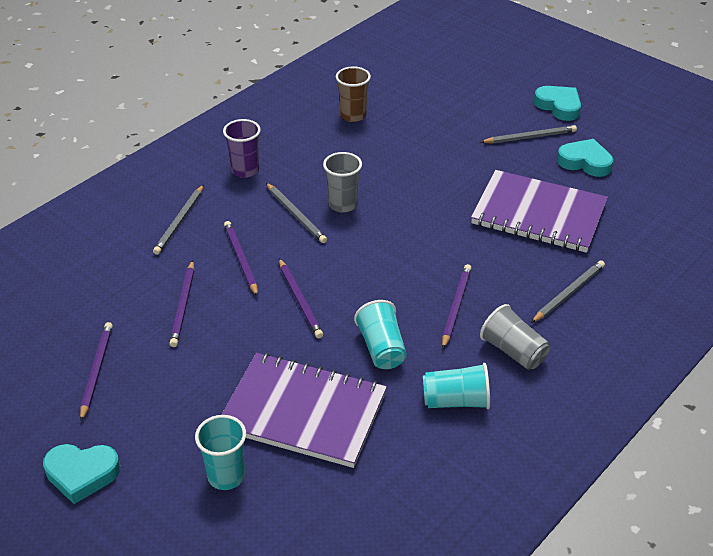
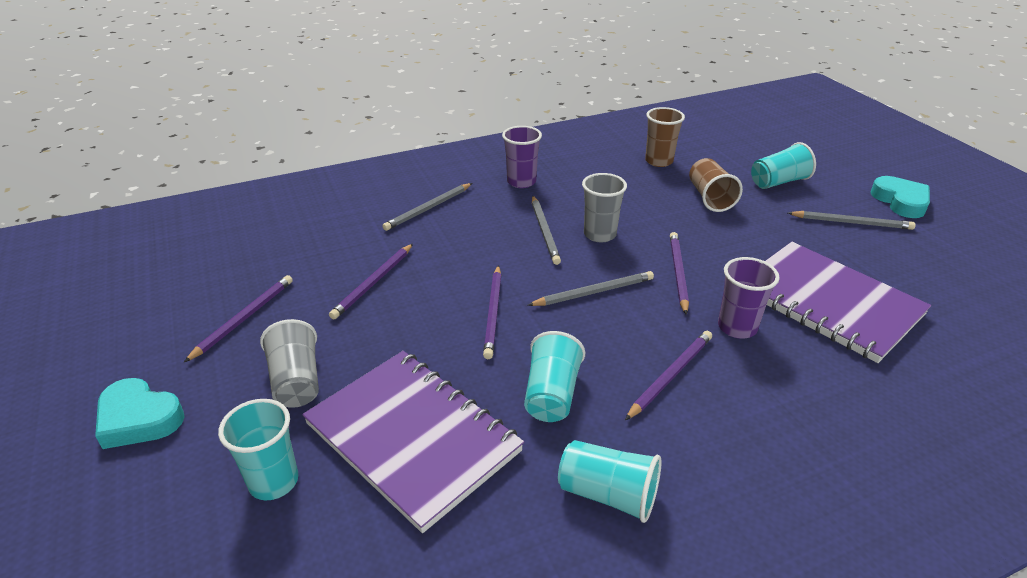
camera: 25 degrees right, 5 degrees down
purple pencil [224,221,258,297] -> purple pencil moved to [670,232,689,315]
grey cup [480,304,550,370] -> grey cup moved to [260,319,319,408]
grey pencil [531,260,605,323] -> grey pencil moved to [528,271,654,306]
turquoise heart [557,139,613,177] -> none
none -> brown cup [689,158,743,212]
none -> purple cup [718,257,780,339]
none -> turquoise cup [751,142,816,189]

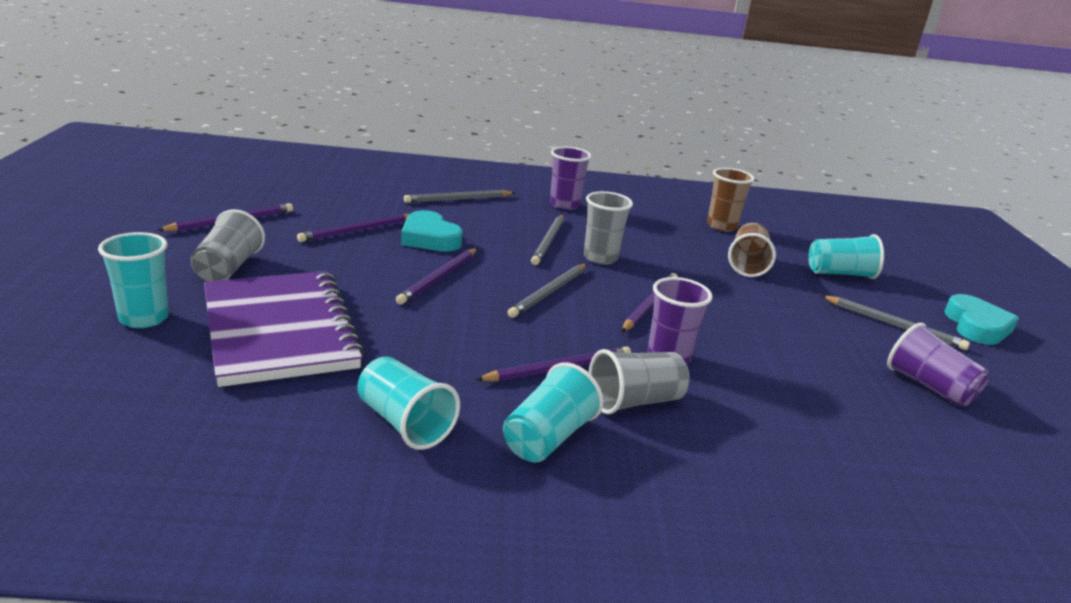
camera: 20 degrees right, 10 degrees down
turquoise heart [95,378,185,449] -> turquoise heart moved to [401,210,462,252]
turquoise cup [524,331,585,422] -> turquoise cup moved to [503,362,604,463]
grey pencil [528,271,654,306] -> grey pencil turned 120 degrees clockwise [508,264,587,318]
purple notebook [765,242,931,363] -> none
none -> grey cup [589,349,689,414]
none -> purple cup [887,323,989,407]

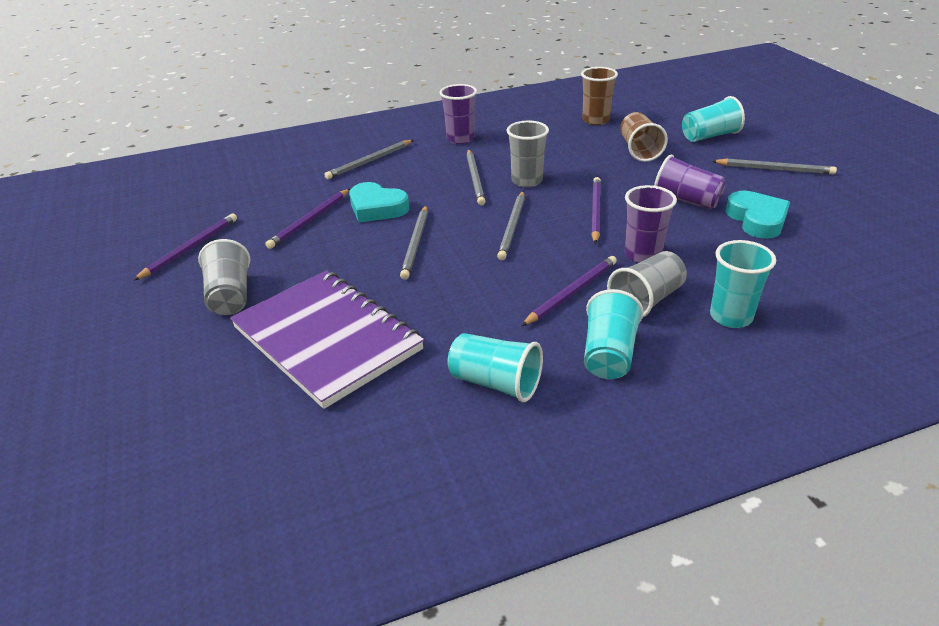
camera: 15 degrees left, 10 degrees up
turquoise cup [98,232,169,328] -> turquoise cup moved to [710,240,776,328]
purple pencil [396,248,477,305] -> grey pencil [400,206,428,280]
purple cup [887,323,989,407] -> purple cup moved to [654,154,726,210]
turquoise heart [944,294,1019,345] -> turquoise heart moved to [725,191,790,239]

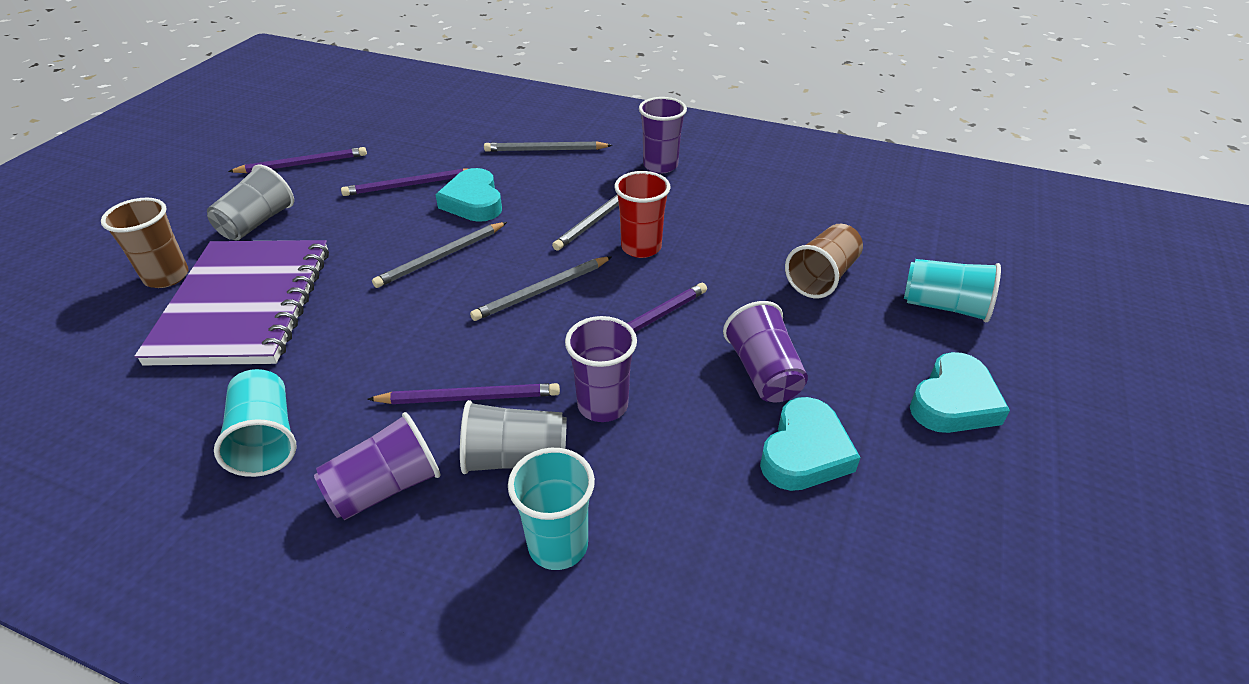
camera: 40 degrees right, 5 degrees up
grey cup [507,121,549,187] -> red cup [614,171,671,258]
brown cup [581,67,618,125] -> brown cup moved to [101,198,189,288]
turquoise cup [584,289,644,379] -> purple cup [314,412,441,520]
grey pencil [712,158,837,175] -> turquoise heart [910,352,1010,433]

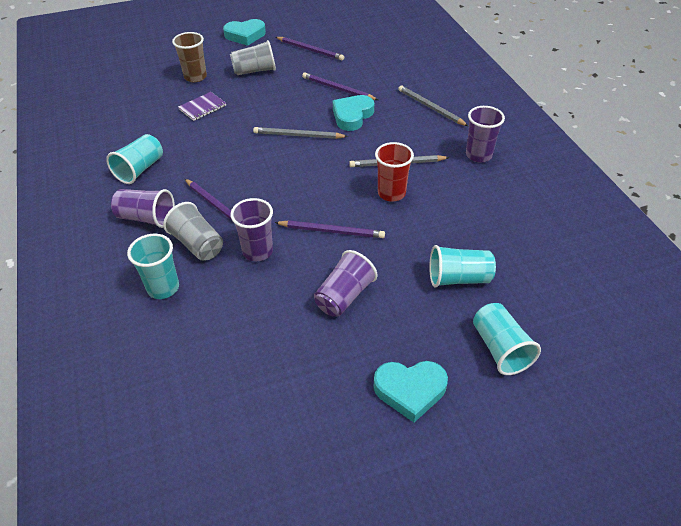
camera: 50 degrees right, 5 degrees up
purple notebook [134,240,329,365] -> purple notebook [178,92,226,121], size x0.41
grey pencil [470,256,612,321] -> none
turquoise heart [760,397,861,491] -> turquoise heart moved to [223,19,266,46]
brown cup [785,224,863,298] -> turquoise cup [429,245,496,288]

